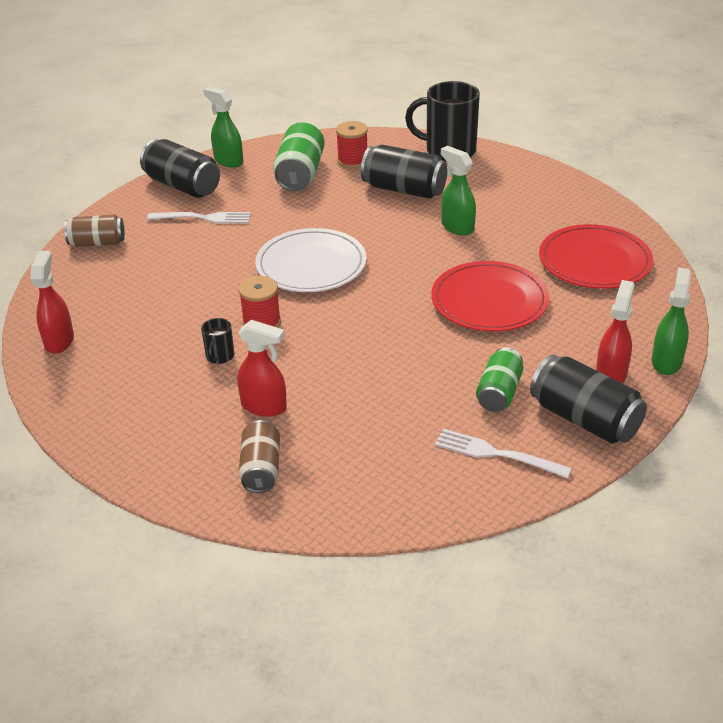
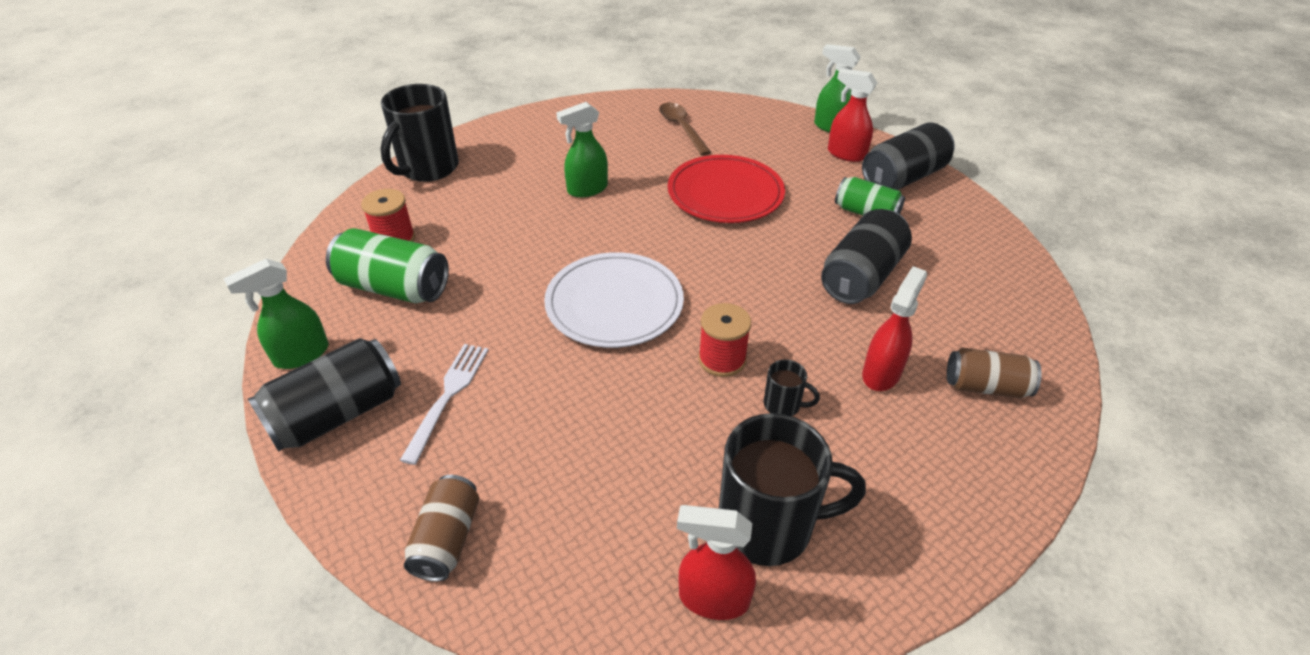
camera: 80 degrees left, 5 degrees up
black can [361,145,447,199] -> black can moved to [821,209,912,304]
white fork [435,429,572,478] -> none
red plate [539,224,653,289] -> brown spoon [659,102,711,155]
none -> black mug [719,413,866,566]

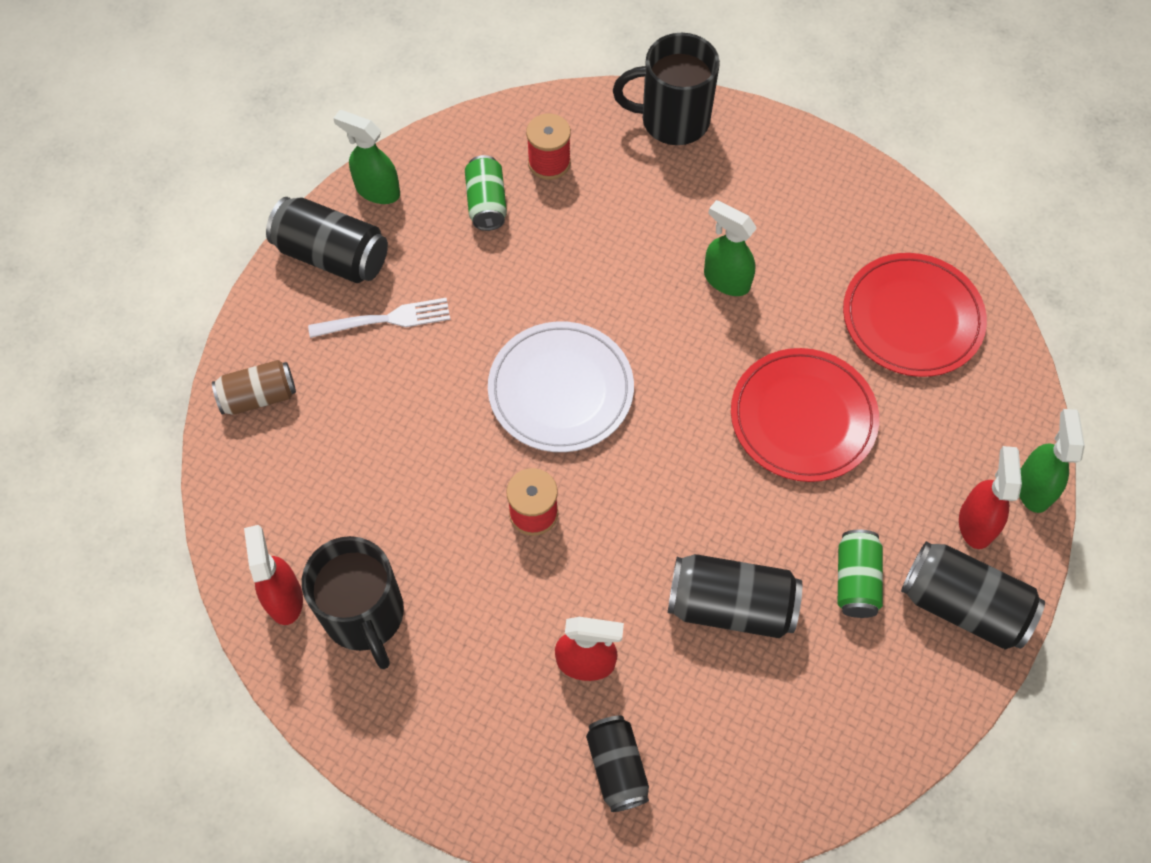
camera: 65 degrees right, 20 degrees up
green can [326,228,449,303] -> green can [465,155,507,231], size x0.65
brown spoon [659,102,711,155] -> red plate [843,253,987,377]
black mug [764,359,820,416] -> none
brown can [947,348,1042,398] -> black can [586,715,649,812]

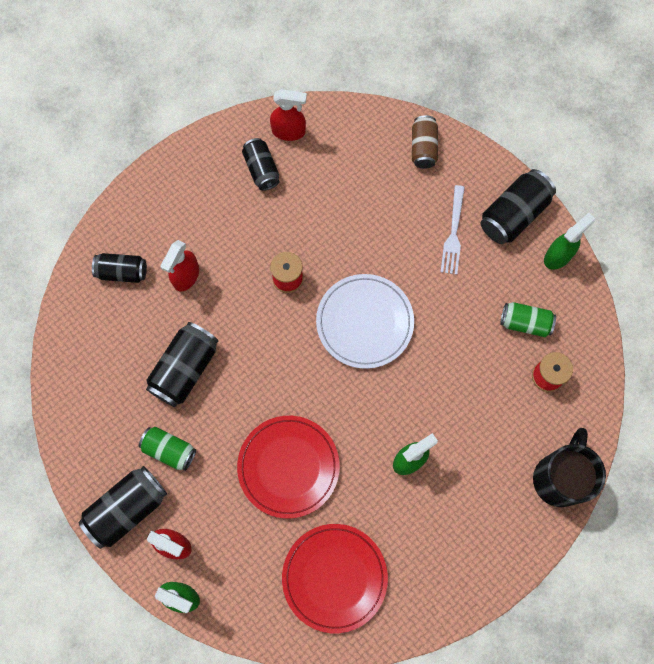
camera: 110 degrees right, 10 degrees up
black mug [302,536,404,669] -> black can [242,138,280,191]

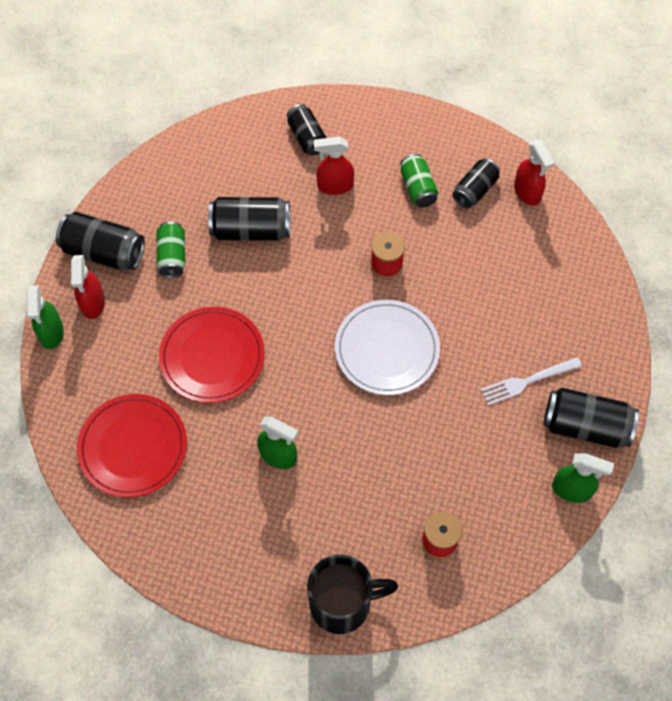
camera: 60 degrees right, 10 degrees down
brown can [412,115,438,169] -> none
green can [500,302,556,337] -> green can moved to [400,154,438,208]

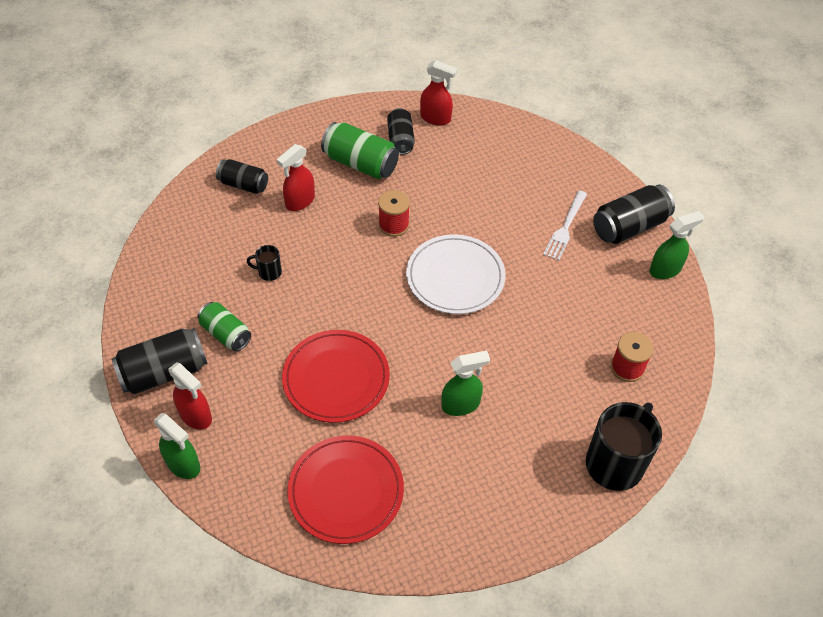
camera: 45 degrees left, 10 degrees down
black can [208,197,290,241] -> black mug [247,245,282,281]
green can [400,154,438,208] -> green can [321,122,399,179], size x1.54

